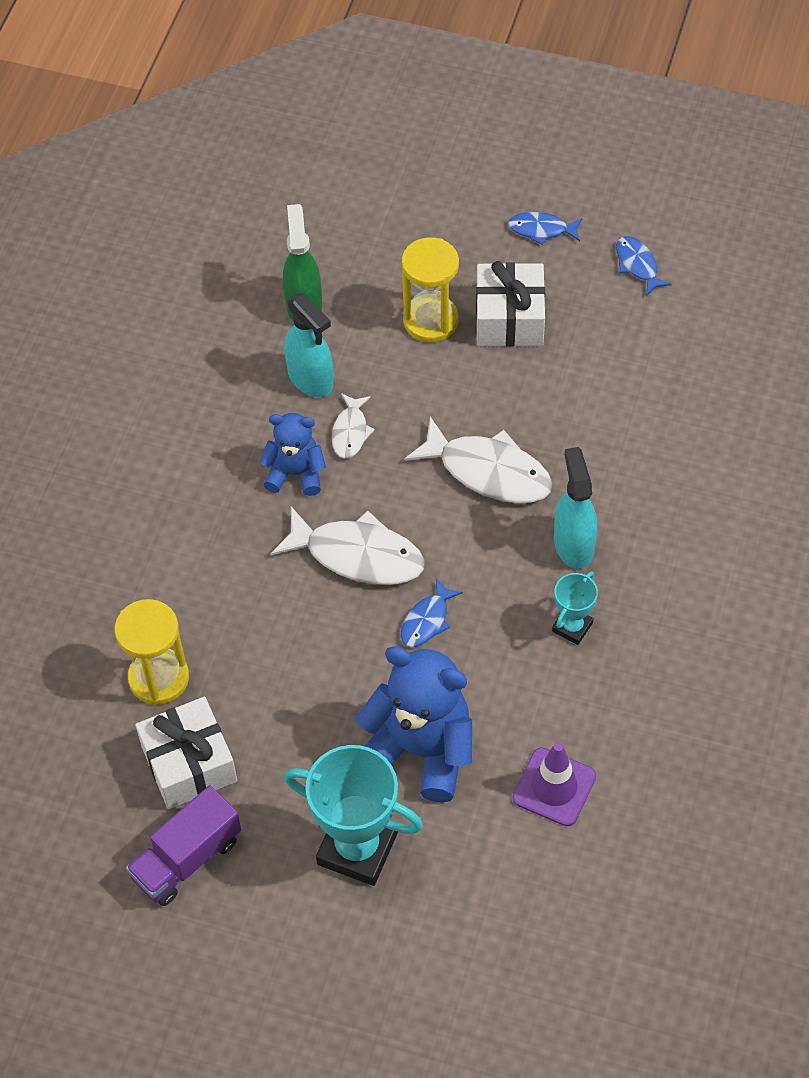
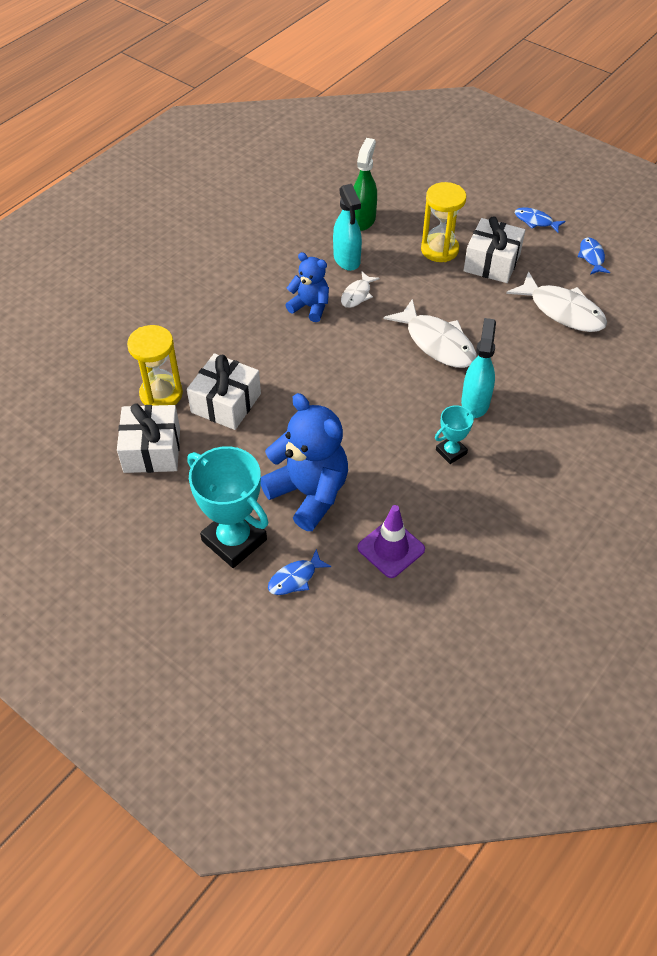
camera: 20 degrees right, 5 degrees down
purple truck [126,785,241,906] -> none
white fish [271,507,425,585] -> white fish moved to [506,271,607,332]
blue fish [401,578,463,647] -> blue fish moved to [268,549,331,595]
none -> white gift [187,353,261,430]

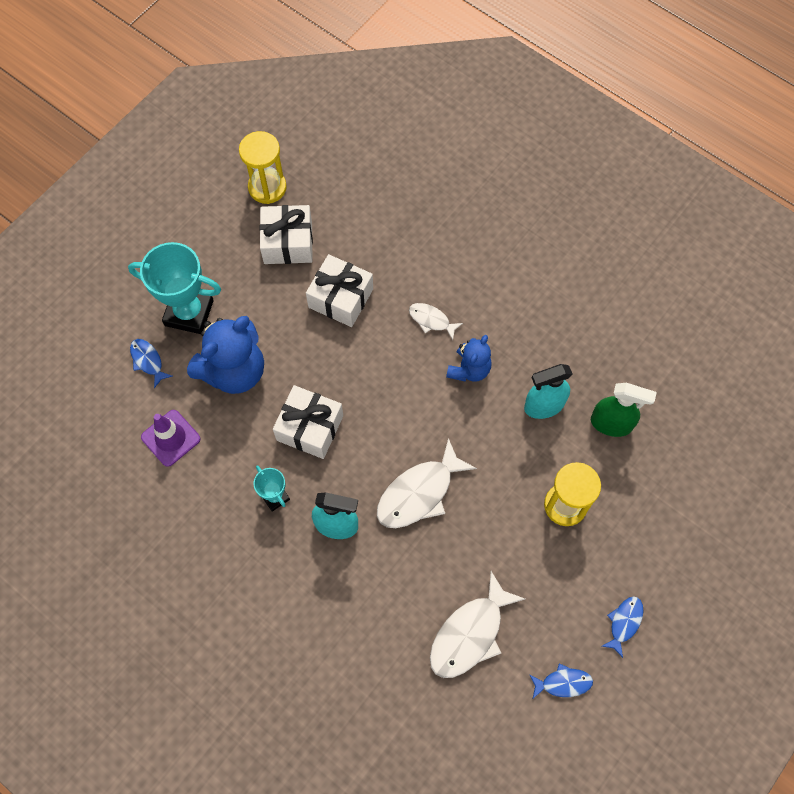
camera: 90 degrees right, 15 degrees up
yellow hourglass [127,325,183,406] -> yellow hourglass moved to [239,131,287,204]
turquoise trophy [188,446,268,568] -> turquoise trophy turned 60 degrees clockwise [128,242,221,334]
white fish [341,272,380,308] -> white fish moved to [409,303,463,340]
white gift [464,216,525,283] -> white gift moved to [273,385,343,459]

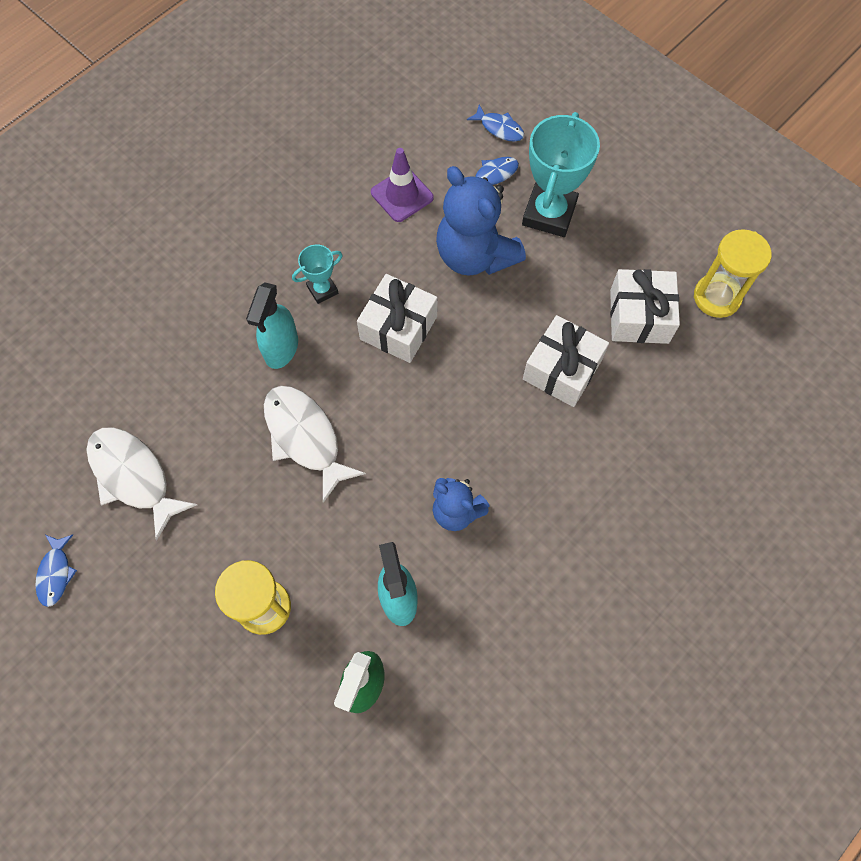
camera: 95 degrees right, 0 degrees up
white fish [409,303,463,340] -> none
blue fish [602,596,644,658] -> blue fish moved to [467,105,524,142]

